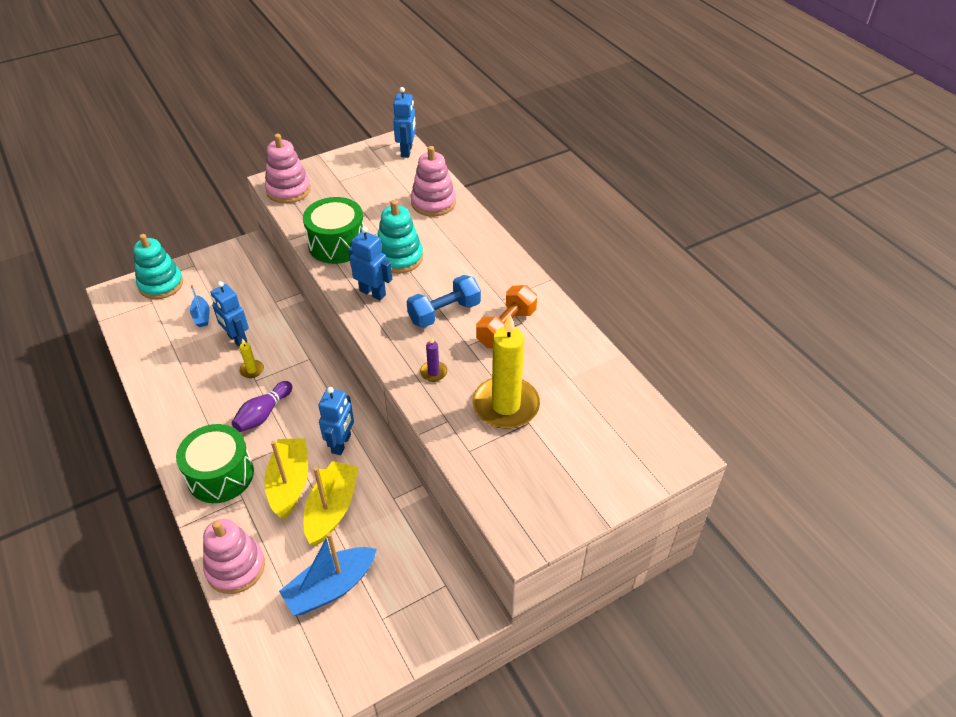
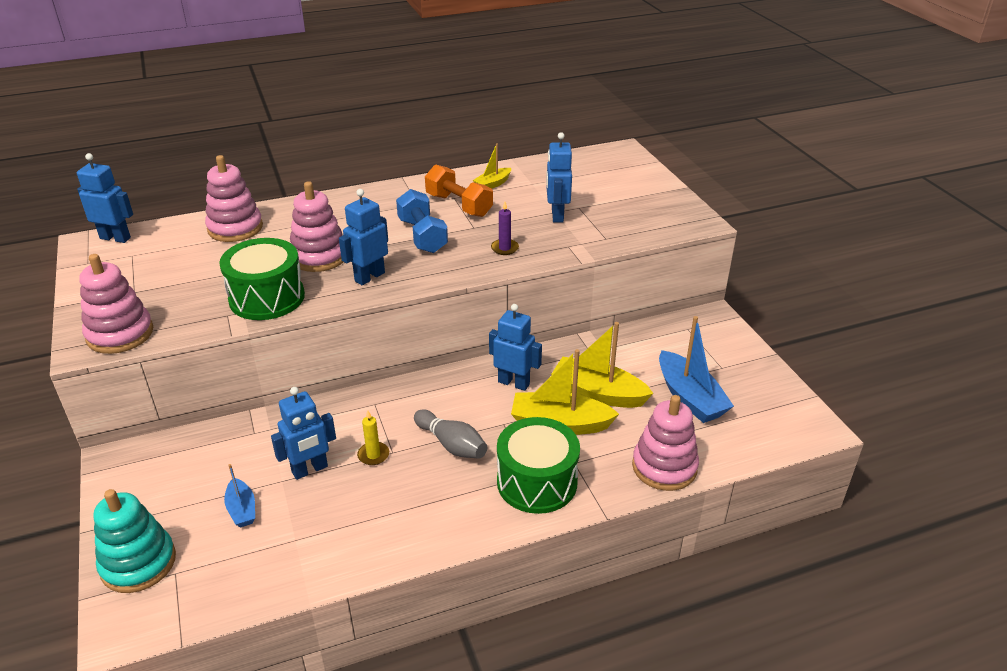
camera: 80 degrees left, 10 degrees down
blue boat [190,285,210,327] -> blue boat turned 75 degrees clockwise [224,464,255,527]
purple bowling pin [232,381,292,432] -> grey bowling pin [414,409,487,459]
turquoise stacking toy [378,200,423,273] -> pink stacking toy [290,181,343,272]
yellow candle [473,314,540,429] -> blue robot [546,132,572,223]
none -> yellow boat [473,143,511,188]

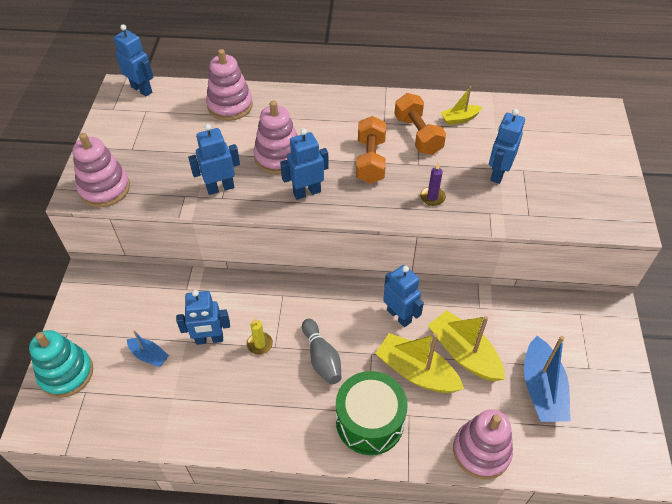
camera: 25 degrees right, 15 degrees up
green drum [219,238,305,320] -> blue robot [188,124,240,195]
blue boat [224,464,255,527] -> blue boat turned 60 degrees counterclockwise [127,330,169,367]
blue dumbbell [396,189,448,253] -> orange dumbbell [356,116,386,184]

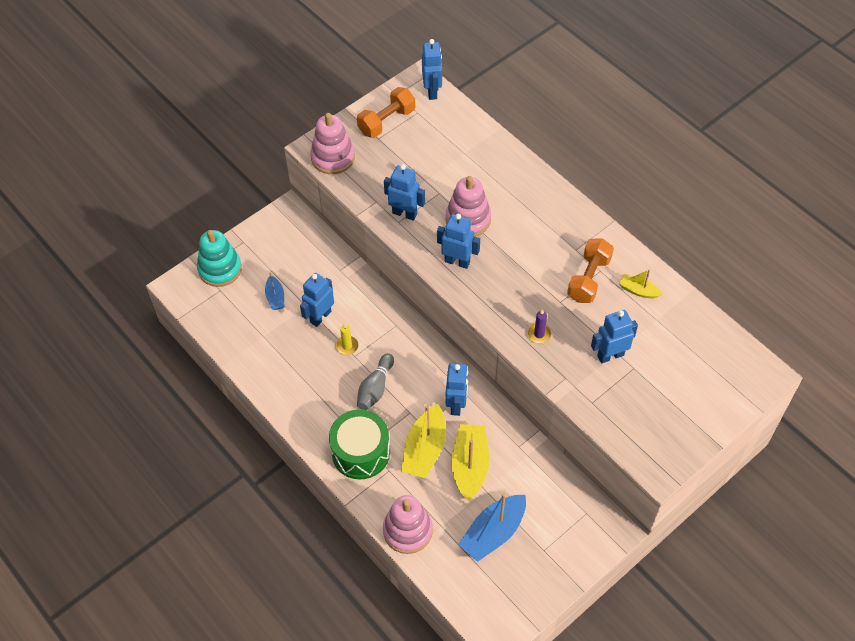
camera: 45 degrees right, 5 degrees up
blue robot [176,290,230,345] -> blue robot turned 90 degrees clockwise [300,273,334,327]
pink stacking toy [206,49,253,121] -> none
orange dumbbell [356,116,386,184] -> orange dumbbell moved to [357,87,415,138]
yellow boat [375,333,464,393] -> yellow boat turned 150 degrees counterclockwise [401,404,446,478]

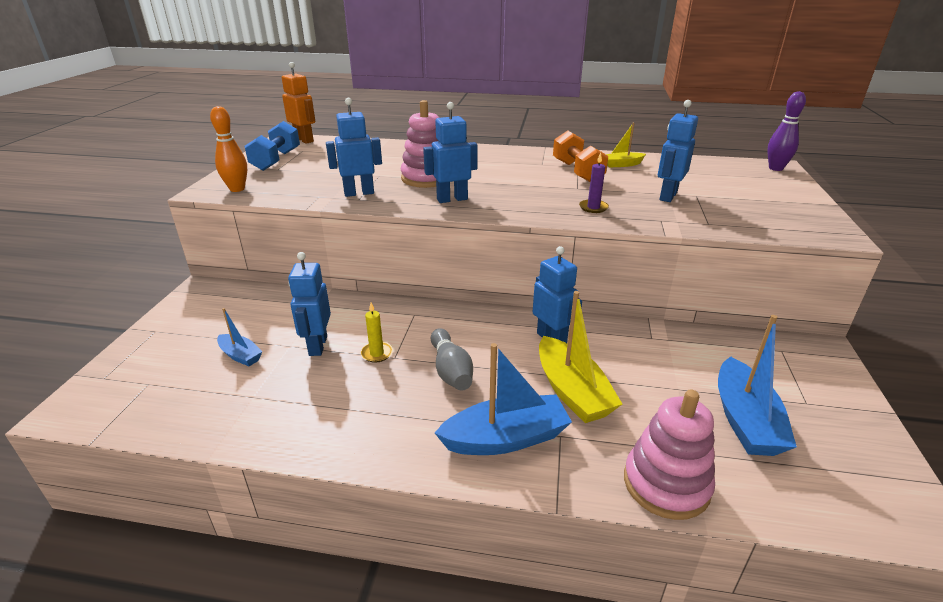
camera: 40 degrees left, 25 degrees down
turquoise stacking toy [197,230,242,287] -> none
pink stacking toy [310,113,355,174] -> orange bowling pin [210,106,247,192]
green drum [329,409,390,479] -> blue boat [435,343,572,455]
orange dumbbell [357,87,415,138] -> blue dumbbell [244,121,300,171]
blue robot [422,39,442,100] -> orange robot [282,62,315,144]
yellow boat [451,424,489,501] -> none
none -> purple bowling pin [767,91,806,171]

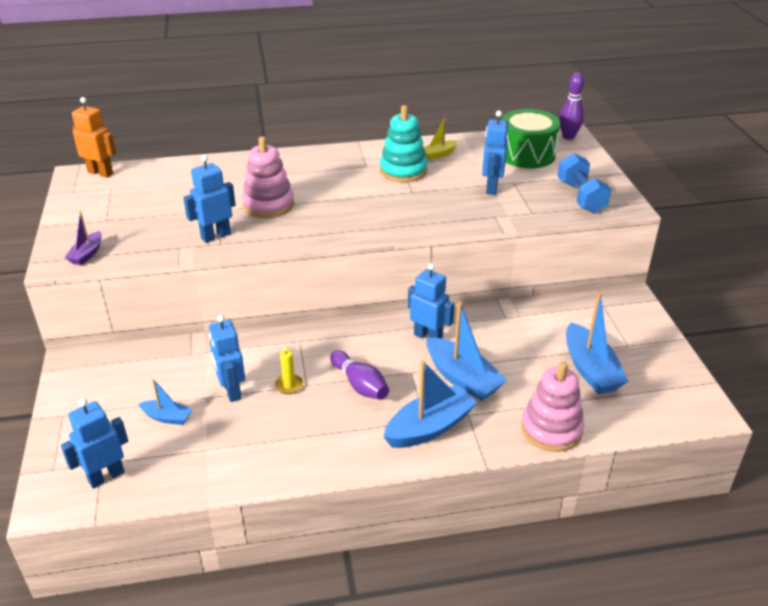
camera: 20 degrees left, 5 degrees up
orange bowling pin [210,106,247,192] -> purple boat [65,211,102,265]
blue dumbbell [244,121,300,171] -> blue dumbbell moved to [557,153,611,213]
blue robot [423,102,478,203] -> blue robot moved to [61,398,128,489]
grey bowling pin [431,328,473,391] -> purple bowling pin [330,350,389,400]
yellow boat [539,291,622,423] -> blue boat [427,302,507,401]
orange dumbbell [553,130,608,182] -> turquoise stacking toy [380,105,428,182]
purple candle [579,153,609,213] -> none
none -> green drum [502,109,560,168]

